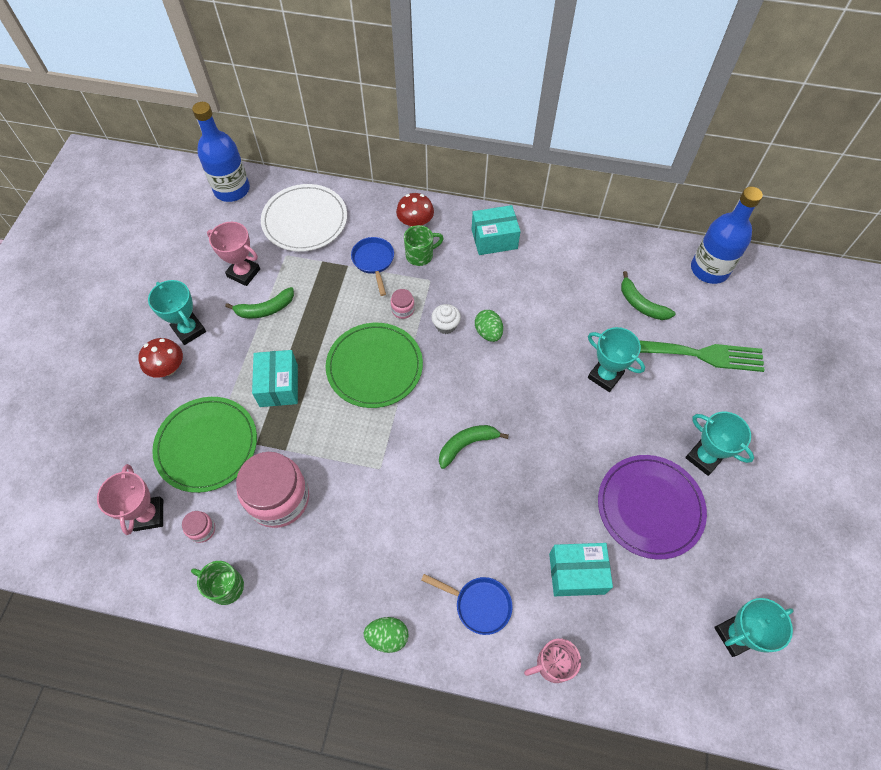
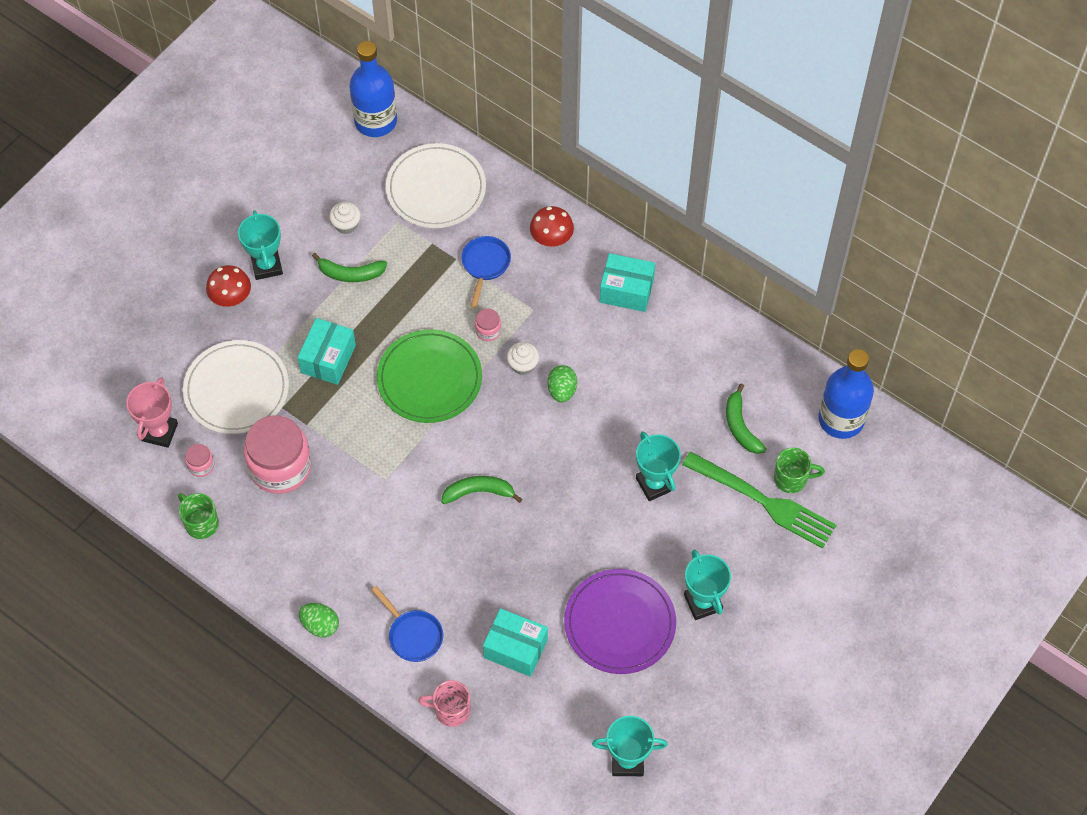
camera: 25 degrees right, 0 degrees up
green plate [152,397,257,493] -> white plate [183,340,289,434]
pink trophy [207,222,260,286] -> white cupcake [329,202,361,234]
green mug [404,225,444,266] -> green mug moved to [774,448,825,493]

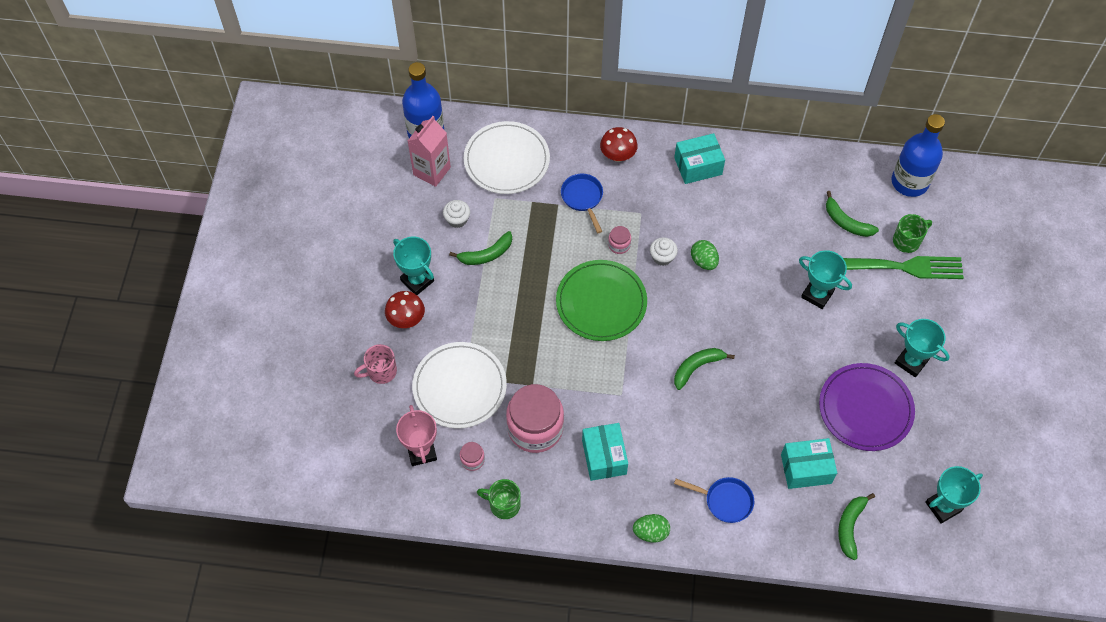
camera: 30 degrees left, 0 degrees up
turquoise box [297,318,356,385] -> turquoise box moved to [582,423,628,481]
pink mug [418,680,470,727] -> pink mug moved to [354,344,397,384]
none -> pink carton [408,116,451,187]
none -> green banana [838,493,875,560]

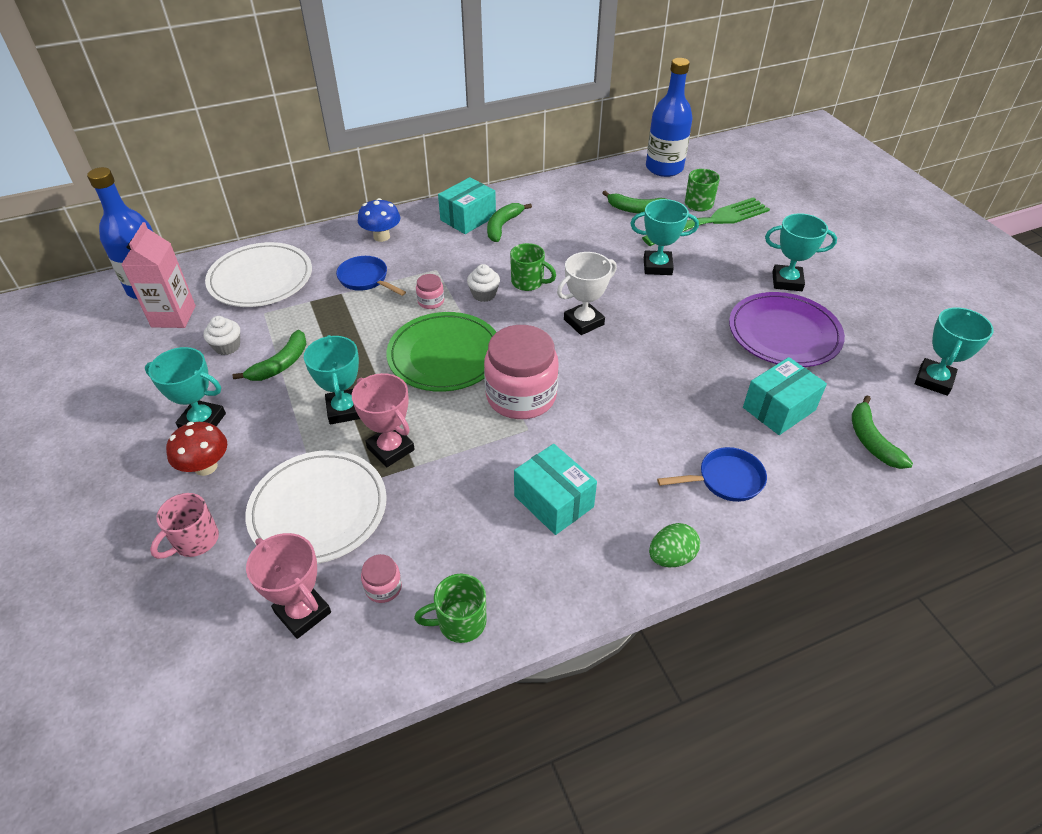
camera: 30 degrees left, 15 degrees down
pink jar [506,384,564,453] -> pink jar moved to [484,325,559,419]
red mushroom [600,127,638,162] -> blue mushroom [358,198,401,242]
green banana [674,348,735,390] -> green banana moved to [487,203,532,242]
green egg [691,240,719,270] -> green mug [510,243,556,291]
none -> turquoise trophy [304,335,360,424]
none -> pink trophy [352,373,415,467]
none -> white trophy [557,252,617,335]

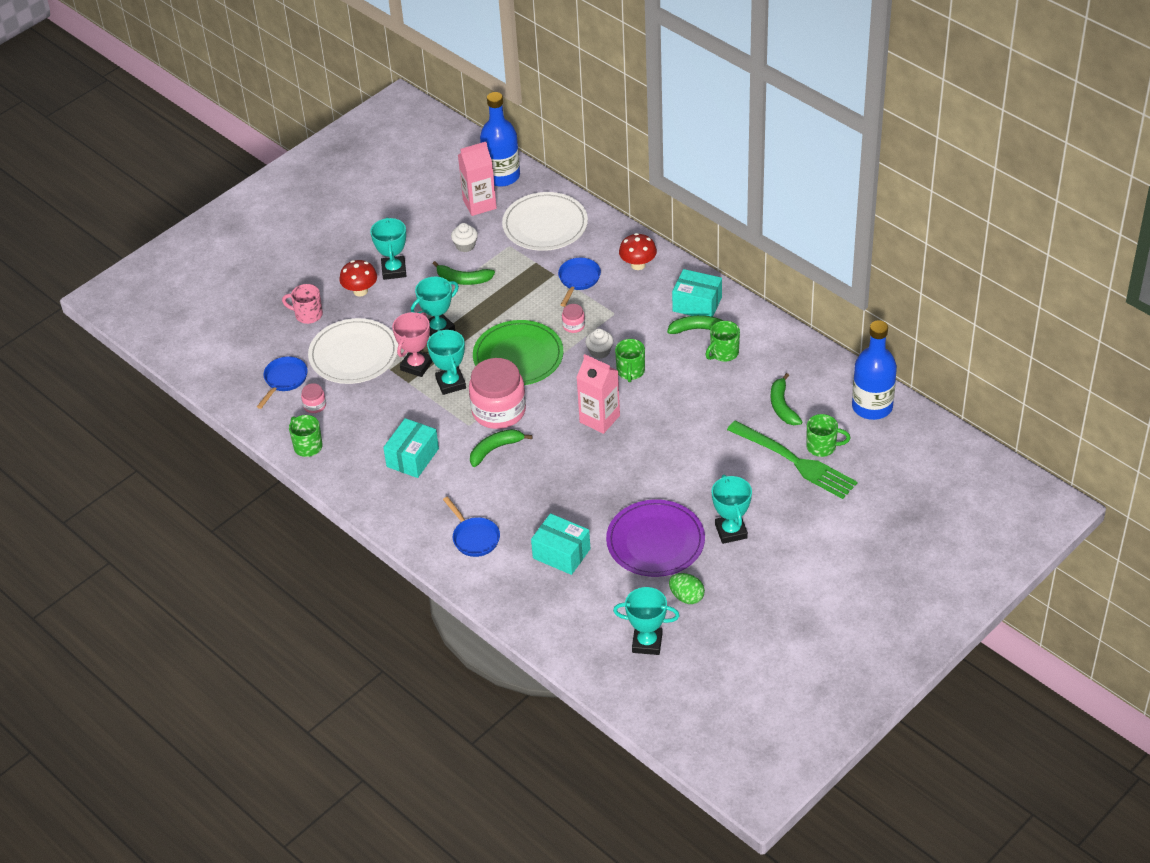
camera: 70 degrees right, 0 degrees up
pink trophy [246,533,331,639] -> blue pan [257,356,308,409]
blue mushroom [358,198,401,242] -> red mushroom [619,233,657,270]
white trophy [557,252,617,335] -> pink carton [576,354,620,434]
turquoise trophy [630,199,699,275] -> turquoise trophy moved to [427,329,466,395]
green egg [649,523,700,567] -> green egg moved to [669,573,705,604]
green banana [852,395,913,469] -> green banana moved to [470,429,533,467]
none -> green mug [705,321,740,362]

